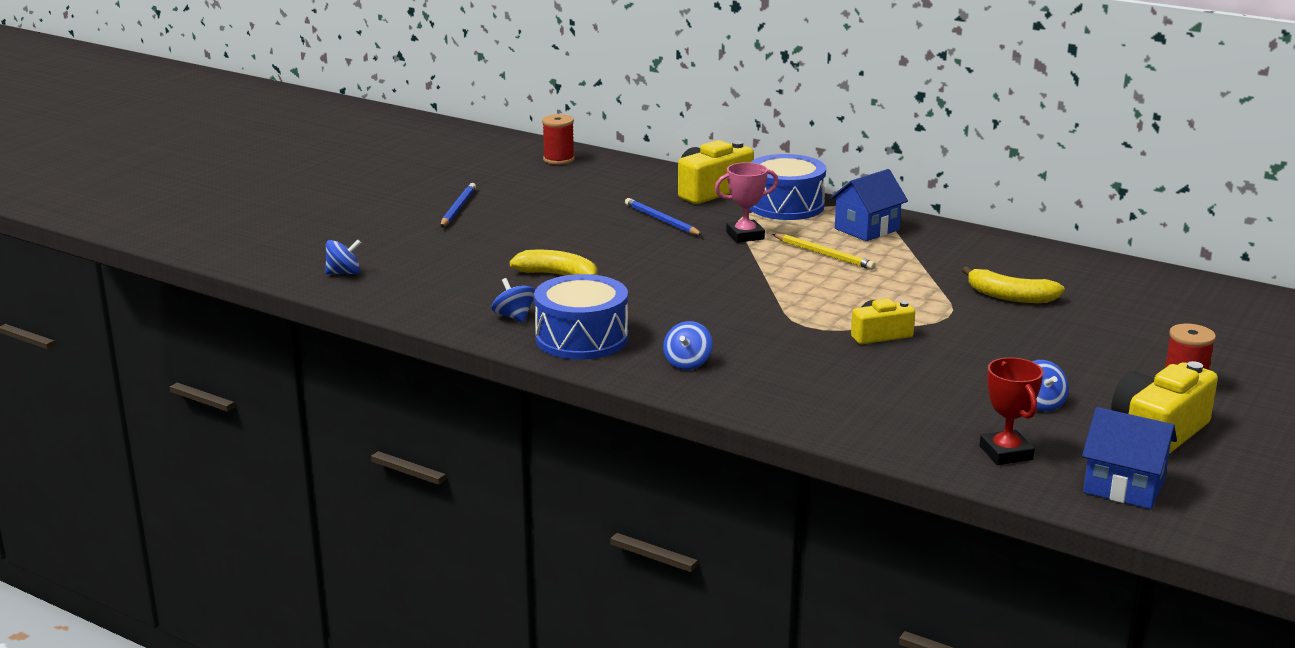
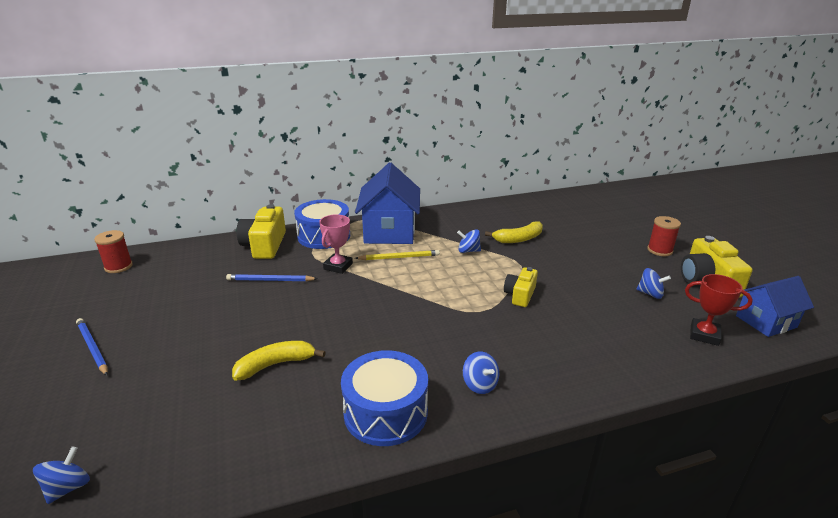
camera: 50 degrees left, 5 degrees up
blue spinning top [491,278,535,323] -> blue spinning top moved to [457,229,481,253]
blue house [830,169,908,241] -> blue house [355,163,420,244], size x1.66

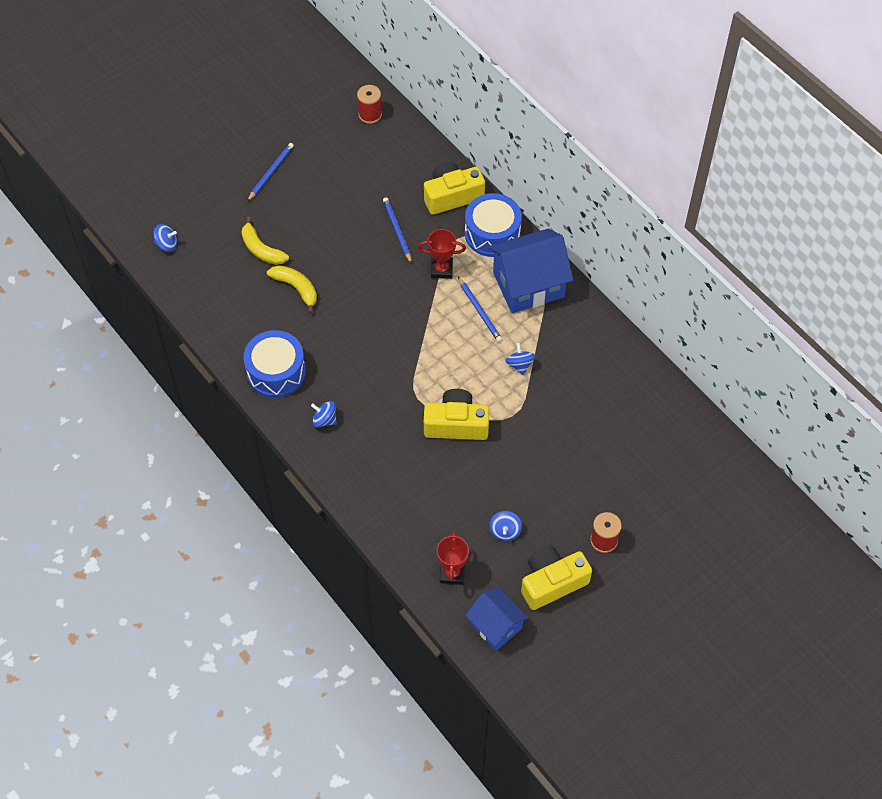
camera: 70 degrees right, 30 degrees up
pink trophy [319,214,353,274] -> red trophy [418,229,466,279]
yellow pencil [355,250,440,260] -> blue pencil [458,277,503,342]
blue spinning top [463,351,499,394] -> blue spinning top turned 75 degrees clockwise [311,401,337,427]
yellow banana [485,221,543,243] -> yellow banana moved to [241,217,289,265]
yellow camera [504,267,538,307] -> yellow camera [424,389,489,440], size x1.63

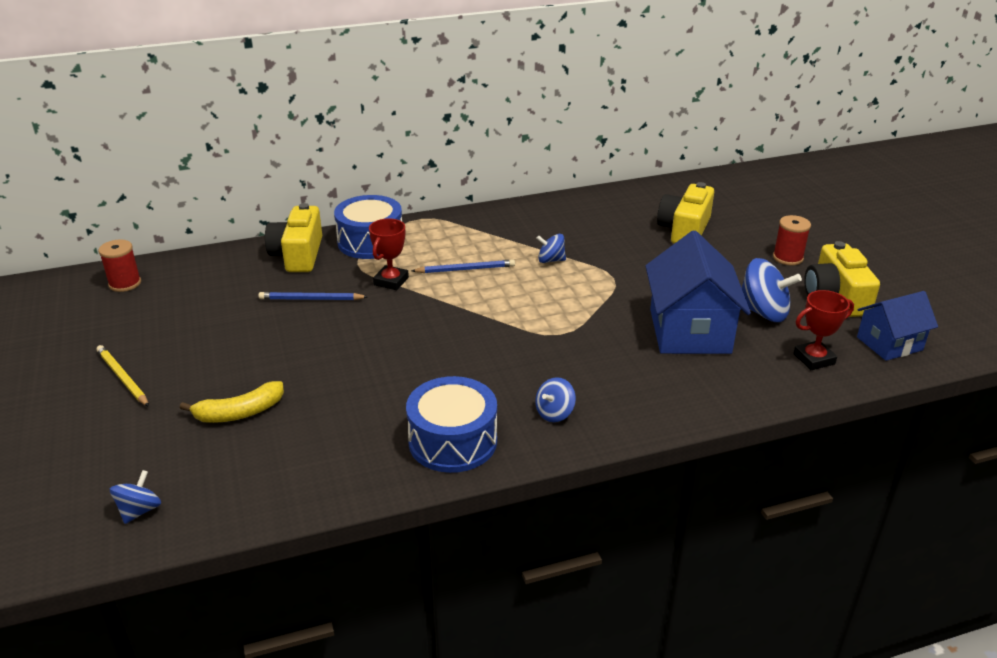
camera: 70 degrees left, 25 degrees down
blue pencil [247,143,294,201] -> yellow pencil [96,345,149,407]
yellow banana [267,265,317,314] -> none
yellow camera [424,389,489,440] -> yellow camera moved to [657,182,714,244]
red trophy [437,530,469,585] -> red trophy turned 45 degrees counterclockwise [793,290,854,370]
blue house [488,229,573,313] -> blue house moved to [645,230,751,354]
blue spinning top [489,511,522,541] -> blue spinning top [741,258,802,322], size x1.74

